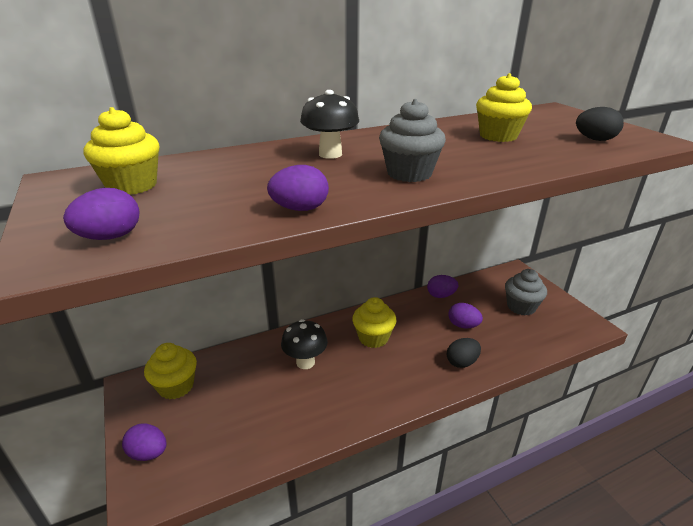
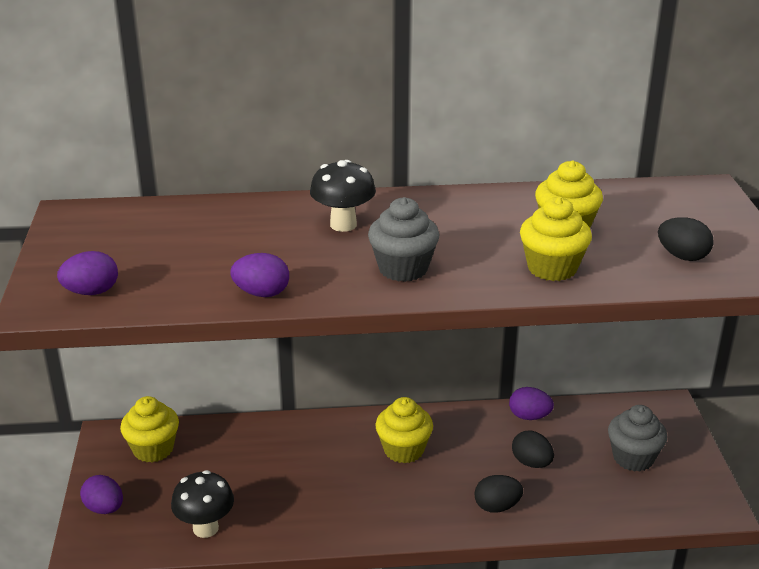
camera: 20 degrees right, 0 degrees up
yellow cupcake [83,107,159,195] -> yellow cupcake moved to [520,197,592,281]
black mushroom [281,319,328,369] -> black mushroom moved to [171,470,234,538]
purple egg [448,303,483,329] -> black egg [512,430,554,468]

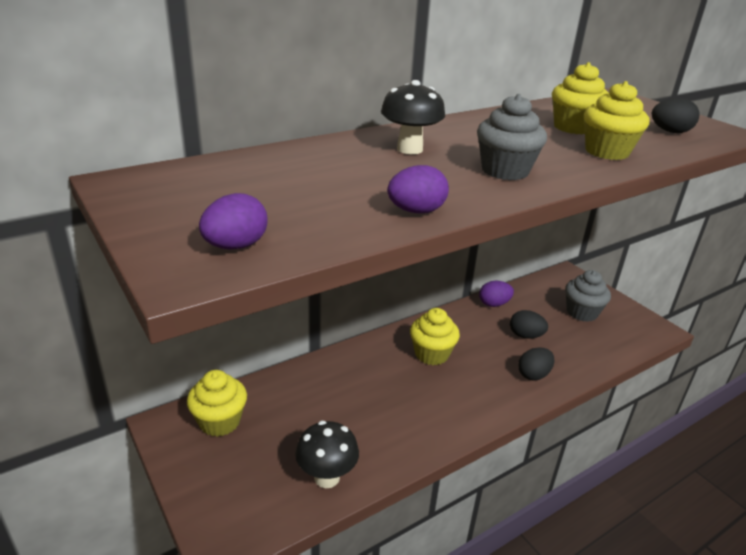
camera: 30 degrees left, 0 degrees up
purple egg [80,475,123,514] -> none

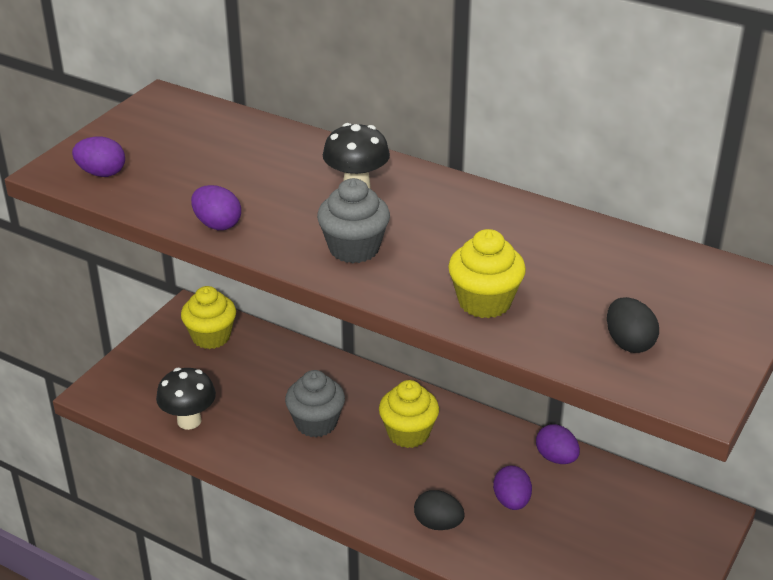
camera: 65 degrees right, 5 degrees up
black egg [510,310,548,339] -> purple egg [493,466,532,510]
yellow cupcake [552,62,608,134] -> none
grey cupcake [565,270,611,322] -> grey cupcake moved to [285,370,345,437]

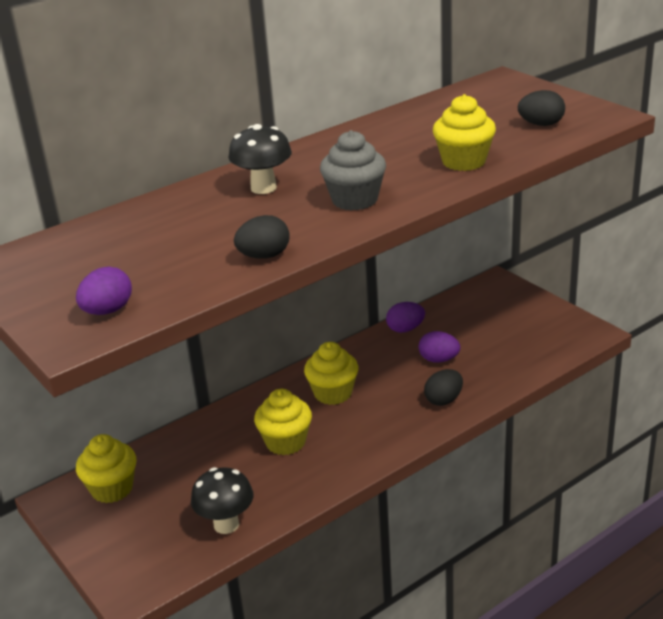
camera: 65 degrees left, 5 degrees down
purple egg [191,185,241,230] -> black egg [234,215,290,259]
grey cupcake [285,370,345,437] -> yellow cupcake [254,389,312,455]

